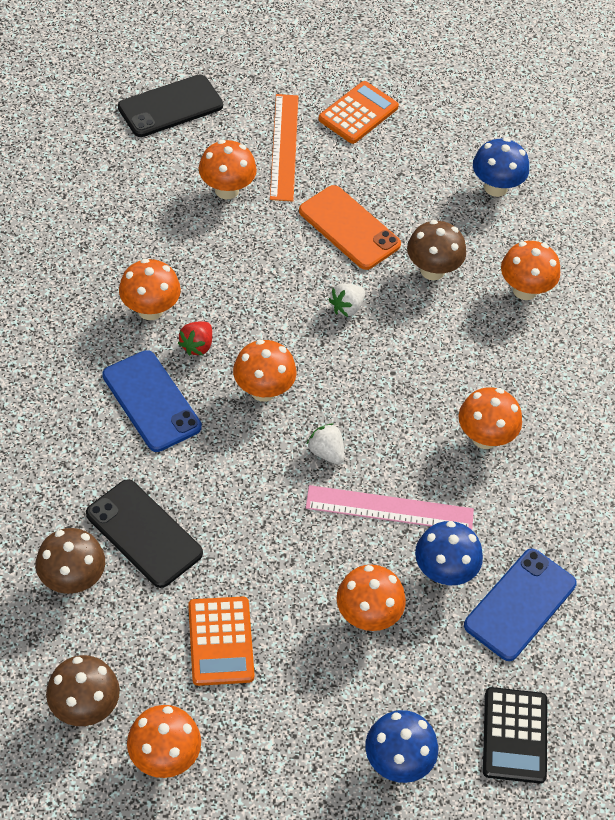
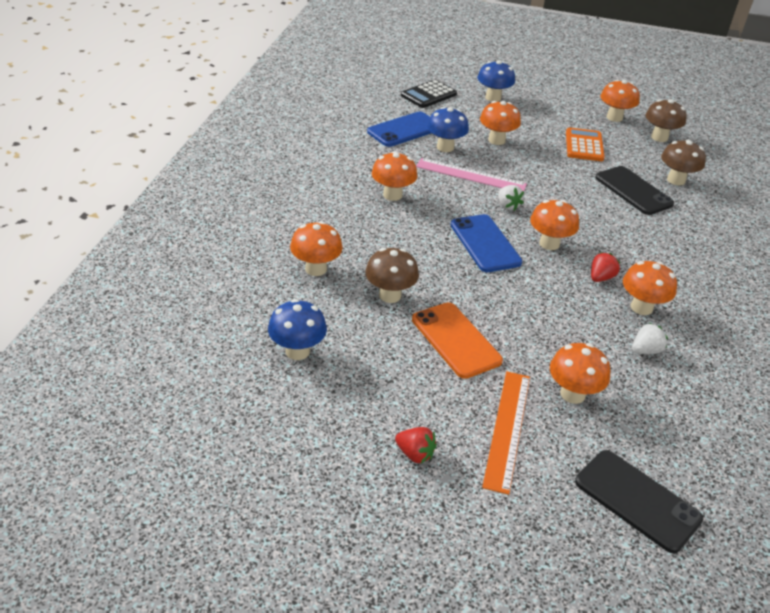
camera: 165 degrees left, 15 degrees down
blue phone [102,350,202,452] -> blue phone moved to [451,214,522,272]
black phone [118,75,223,137] -> black phone turned 60 degrees clockwise [575,450,703,553]
orange calculator [318,81,399,144] -> red strawberry [395,427,437,463]
white strawberry [328,283,365,317] -> white strawberry moved to [632,323,668,354]
black calculator [483,687,547,784] -> black calculator turned 150 degrees counterclockwise [401,80,457,108]

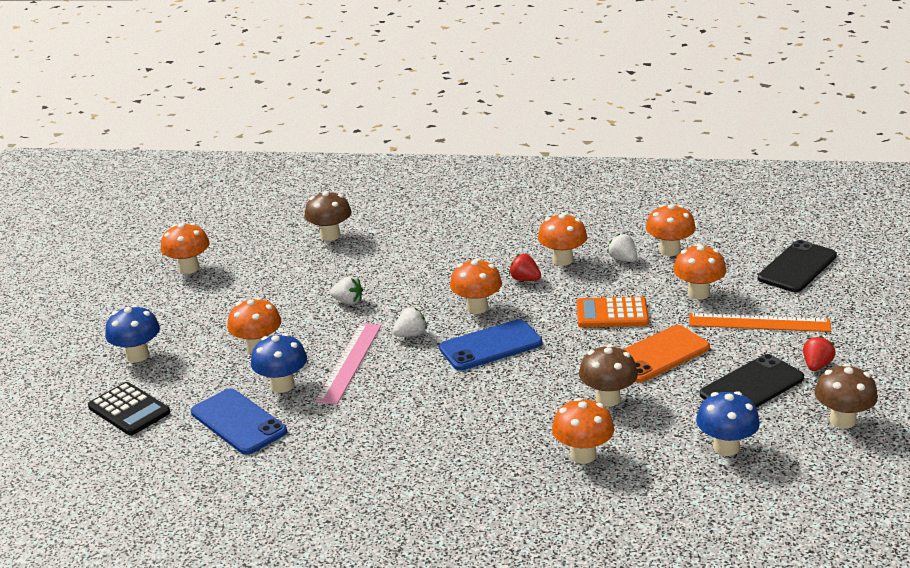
camera: 90 degrees left, 10 degrees down
orange mushroom [372,151,417,201] -> orange mushroom moved to [646,204,696,256]
orange calculator [566,128,605,161] -> orange calculator moved to [577,297,649,327]
black phone [595,166,674,215] -> black phone moved to [700,354,804,408]
brown mushroom [645,99,687,142] -> brown mushroom moved to [814,364,878,429]
none -> white strawberry [330,276,363,305]

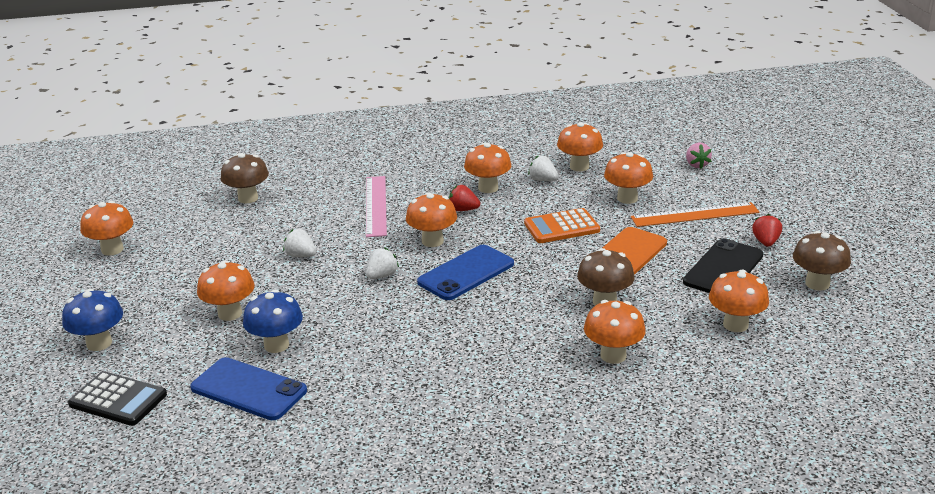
camera: 20 degrees left, 0 degrees up
pink ruler [315,323,381,405] -> pink ruler moved to [366,176,387,237]
white strawberry [330,276,363,305] -> white strawberry turned 150 degrees counterclockwise [283,229,316,257]
blue mushroom [696,391,760,456] -> orange mushroom [709,270,769,332]
black phone [758,240,837,292] -> pink strawberry [686,143,712,168]

